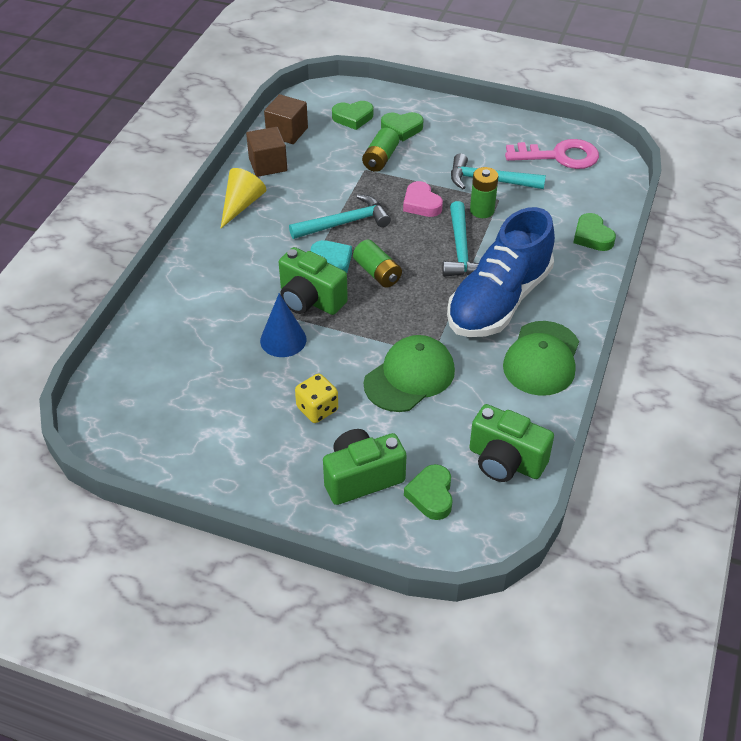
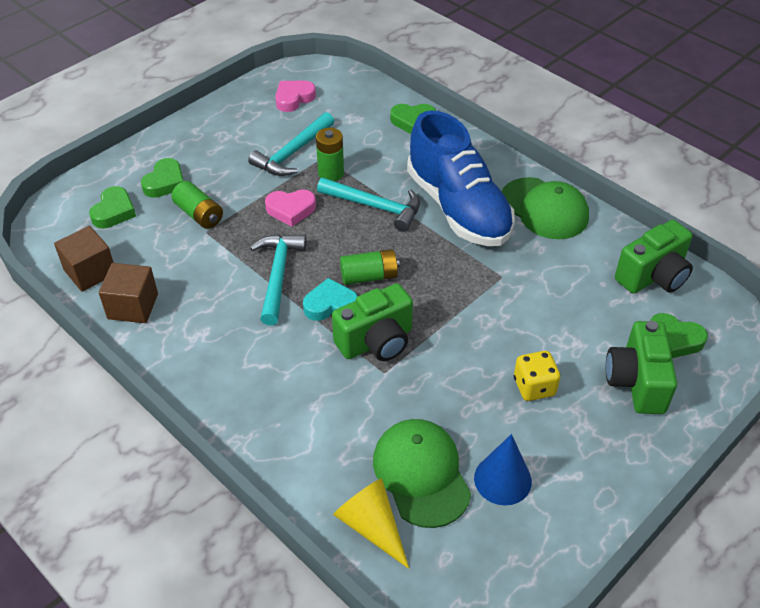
camera: 65 degrees left, 0 degrees up
yellow cone [220,168,266,229] -> yellow cone moved to [333,478,409,569]
blue cone [260,293,307,357] -> blue cone moved to [474,434,532,505]
green cap [364,335,455,412] -> green cap moved to [373,419,471,528]
pink key [505,139,599,169] -> pink heart [275,80,316,112]

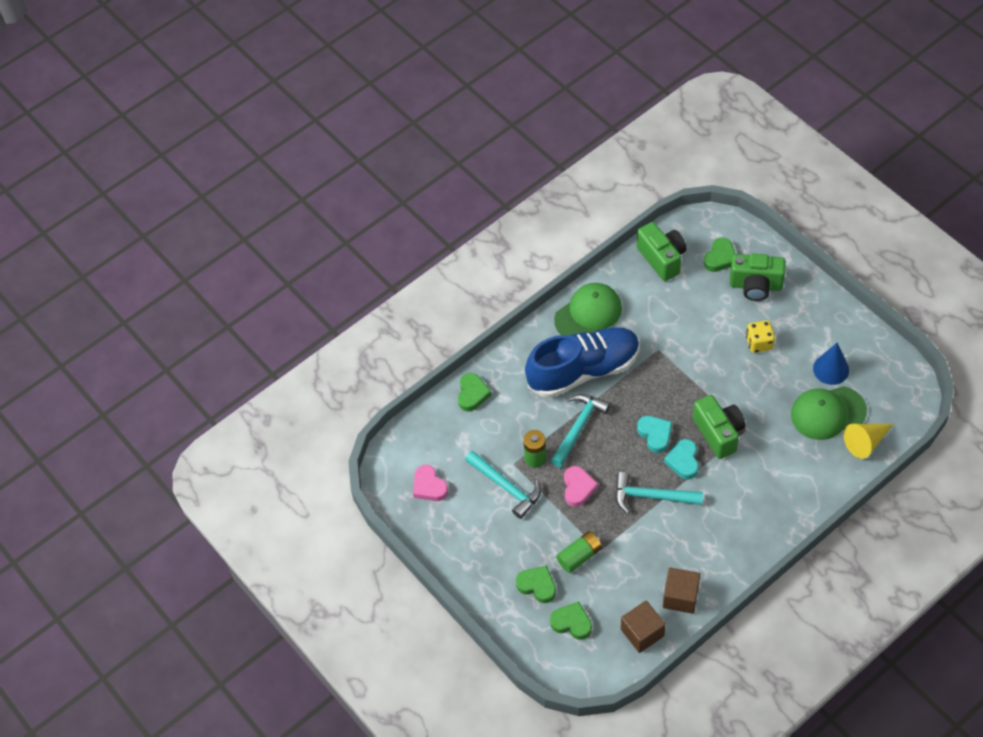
camera: 80 degrees left, 10 degrees up
green battery [340,249,400,285] -> turquoise heart [637,416,672,453]

